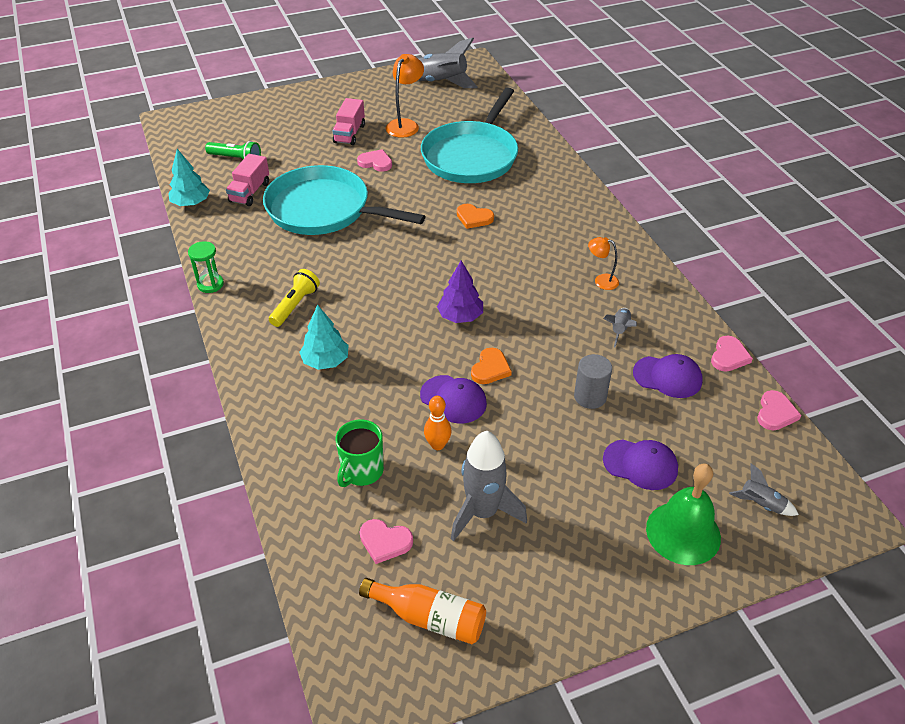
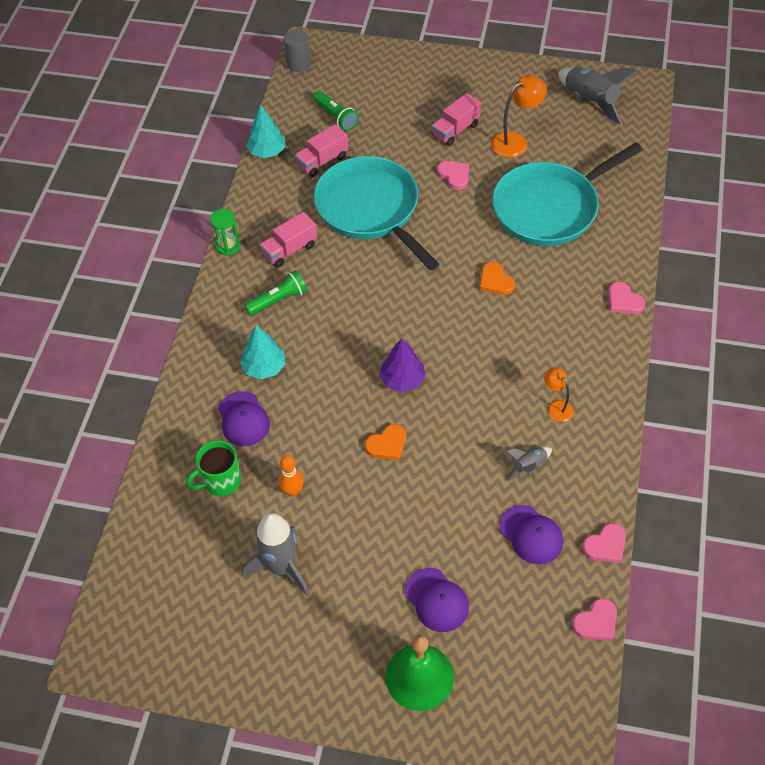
camera: 35 degrees right, 10 degrees up
yellow flashlight [269,269,320,327] -> green flashlight [244,270,307,316]
orange bottle [359,578,486,644] -> none
pink heart [360,519,413,564] -> pink heart moved to [608,282,645,314]
purple cap [420,375,487,424] -> purple cap moved to [218,391,270,446]
grey cylinder [574,354,612,409] -> grey cylinder moved to [284,30,310,72]
grey rocket [729,463,799,516] -> none
none -> pink truck [260,212,317,268]

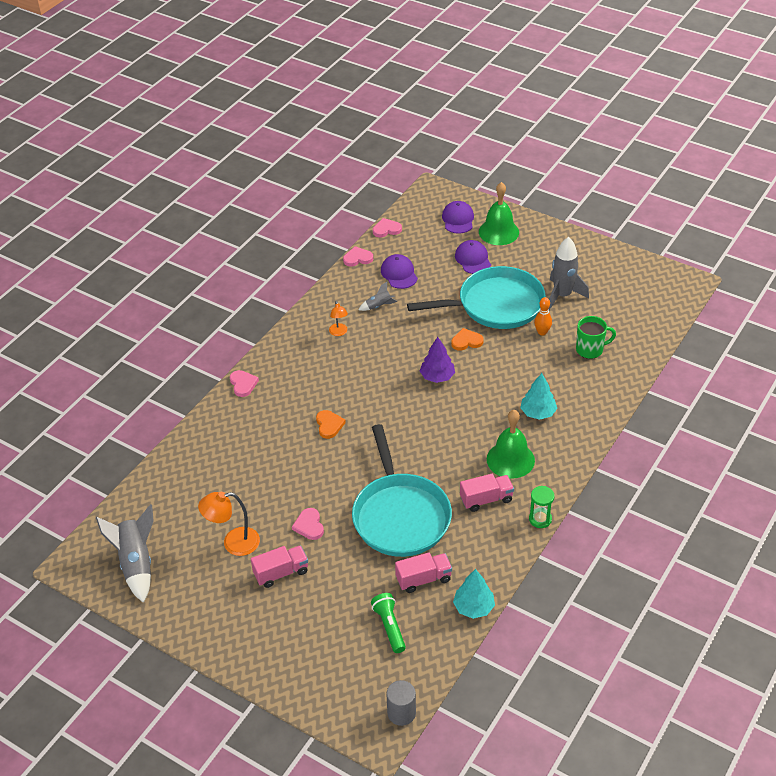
camera: 160 degrees left, 10 degrees down
purple cap [218,391,270,446] -> purple cap moved to [442,201,474,234]
green flashlight [244,270,307,316] -> green bell [487,410,535,478]
turquoise pan [492,143,643,246] -> turquoise pan moved to [407,266,546,329]

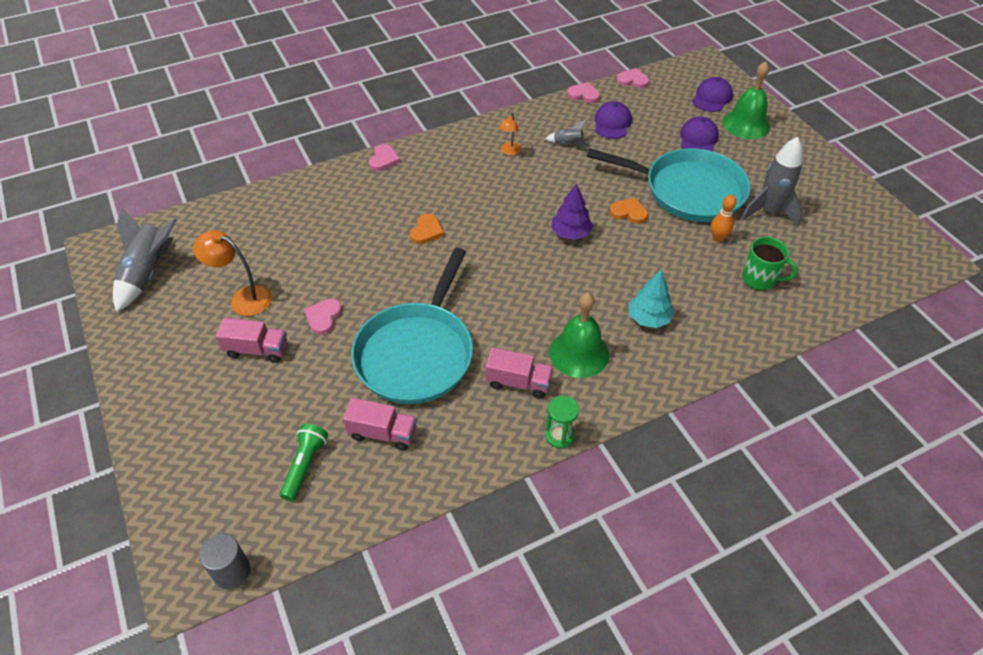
camera: 30 degrees right, 5 degrees up
turquoise tree [453,569,495,619] -> none

